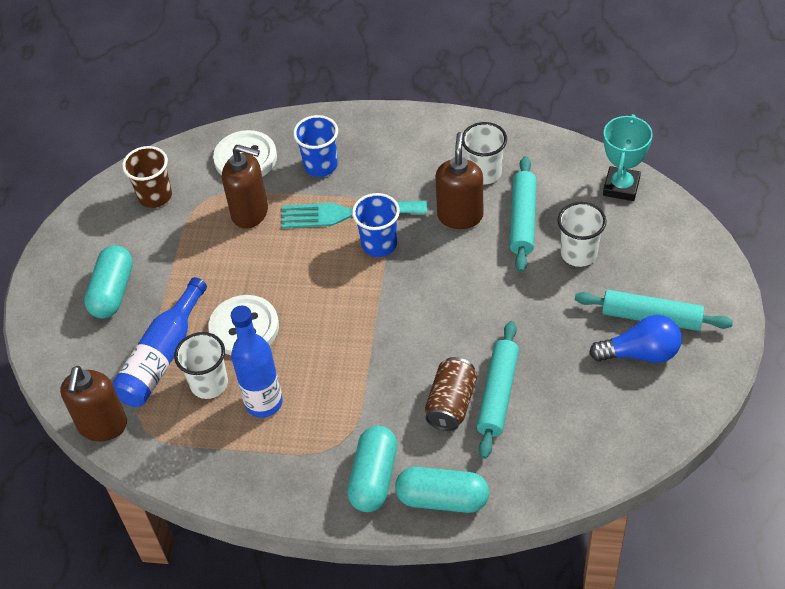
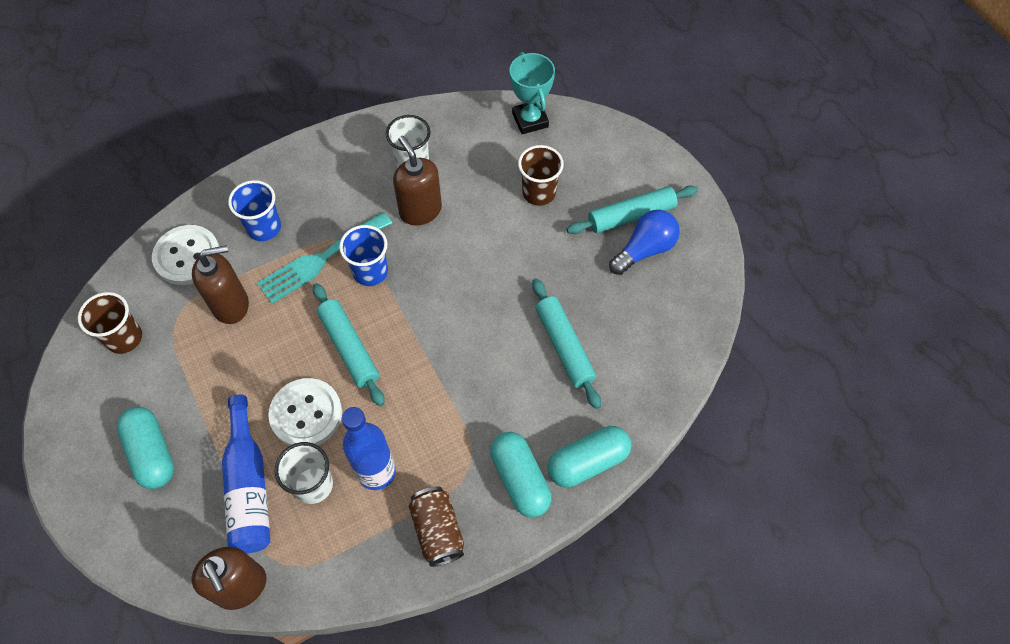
camera: 40 degrees left, 10 degrees up
brown can [425,357,477,431] -> brown can moved to [409,486,464,567]
turquoise rolling pin [510,156,536,272] -> turquoise rolling pin moved to [313,283,385,406]
white cup [558,202,606,267] -> brown cup [518,145,564,206]

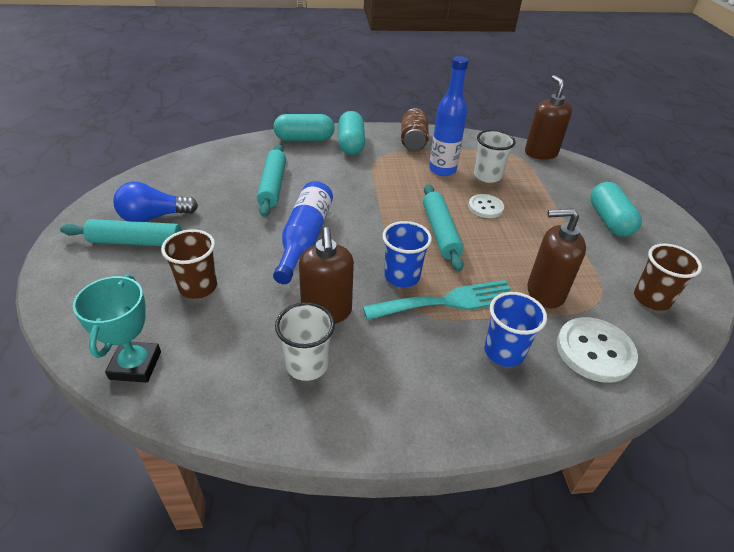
camera: 160 degrees left, 20 degrees down
blue bottle [222,395,270,554] -> blue bottle moved to [273,181,333,284]
white button [268,378,342,446] -> white button [468,194,504,218], size x0.61

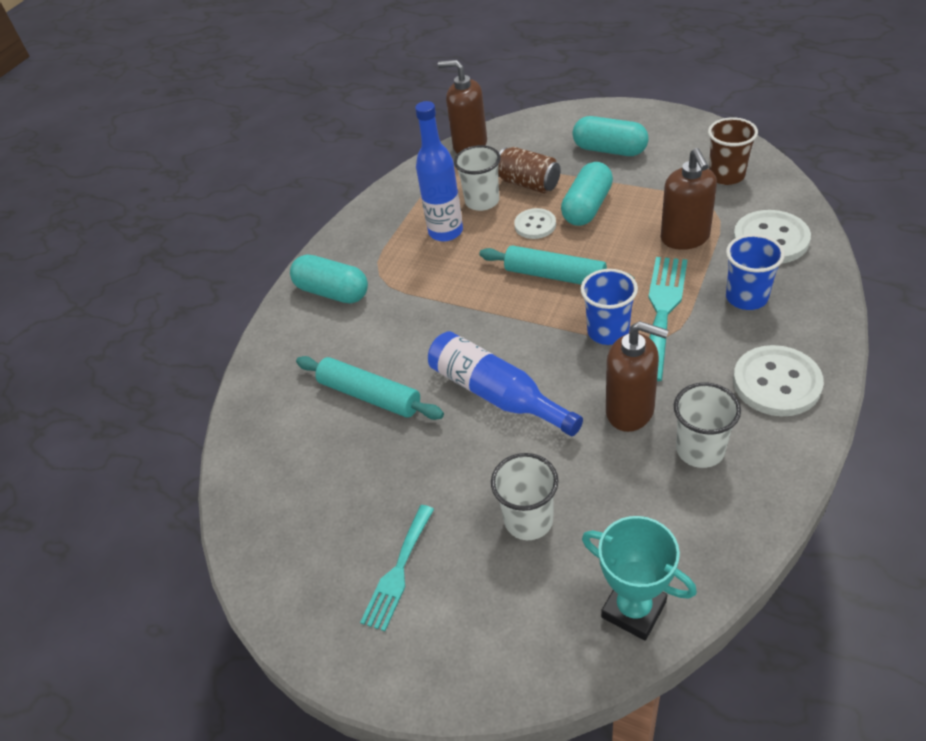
camera: 50 degrees left, 5 degrees up
turquoise rolling pin [60,219,182,246] -> turquoise fork [360,505,434,631]
blue light bulb [113,182,198,222] -> none
brown cup [161,229,217,299] -> white cup [491,453,559,540]
turquoise capsule [273,114,335,141] -> turquoise capsule moved to [561,162,613,226]
brown can [401,108,429,150] -> brown can moved to [498,147,561,193]
brown soap dispenser [527,208,586,308] -> brown soap dispenser turned 45 degrees counterclockwise [661,148,717,250]
none -> white button [733,345,824,416]

